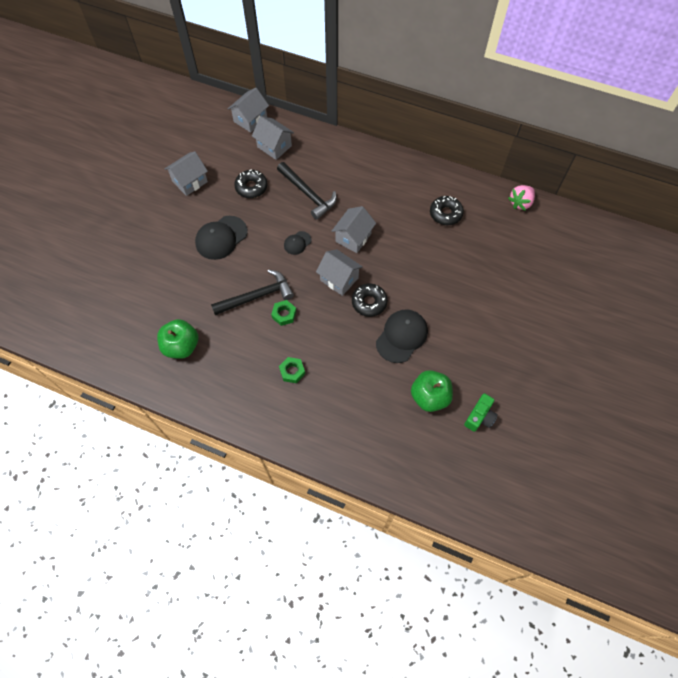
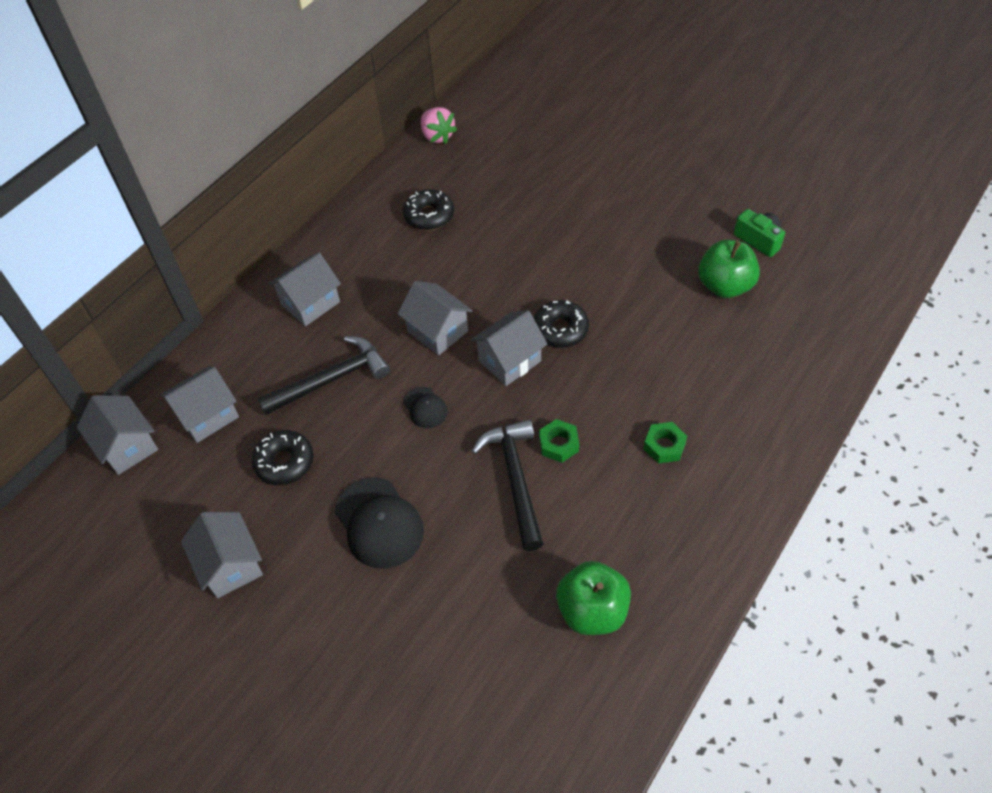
camera: 75 degrees left, 10 degrees down
black cap [376,309,428,363] -> none
none -> grey house [269,253,341,326]

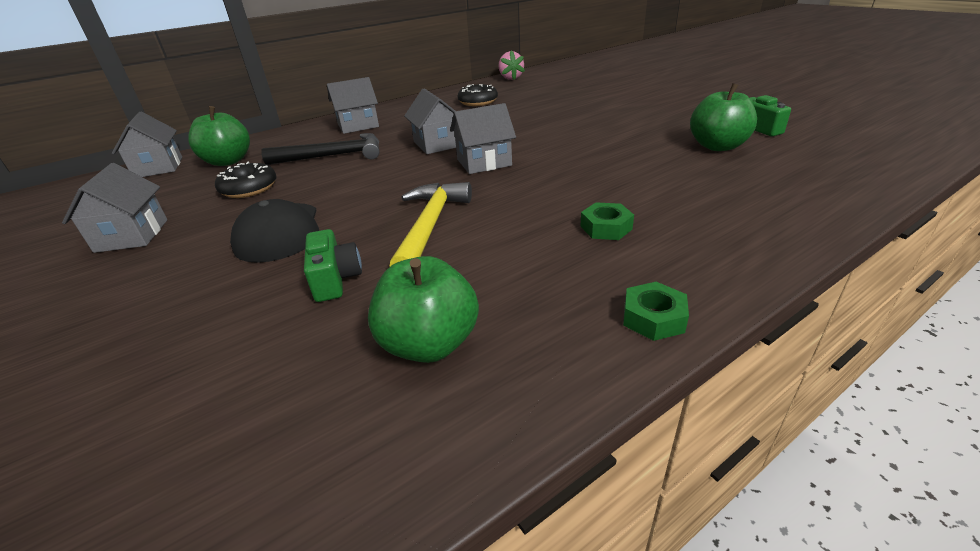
camera: 20 degrees right, 20 degrees down
grey house [160,366,239,443] -> green apple [188,106,250,166]
black cap [403,387,448,428] -> none
black hammer [472,420,544,551] -> yellow hammer [390,182,472,266]
black donut [533,300,589,348] -> none
green nut [539,419,579,463] -> green nut moved to [623,282,689,341]
none -> green camera [304,229,362,302]

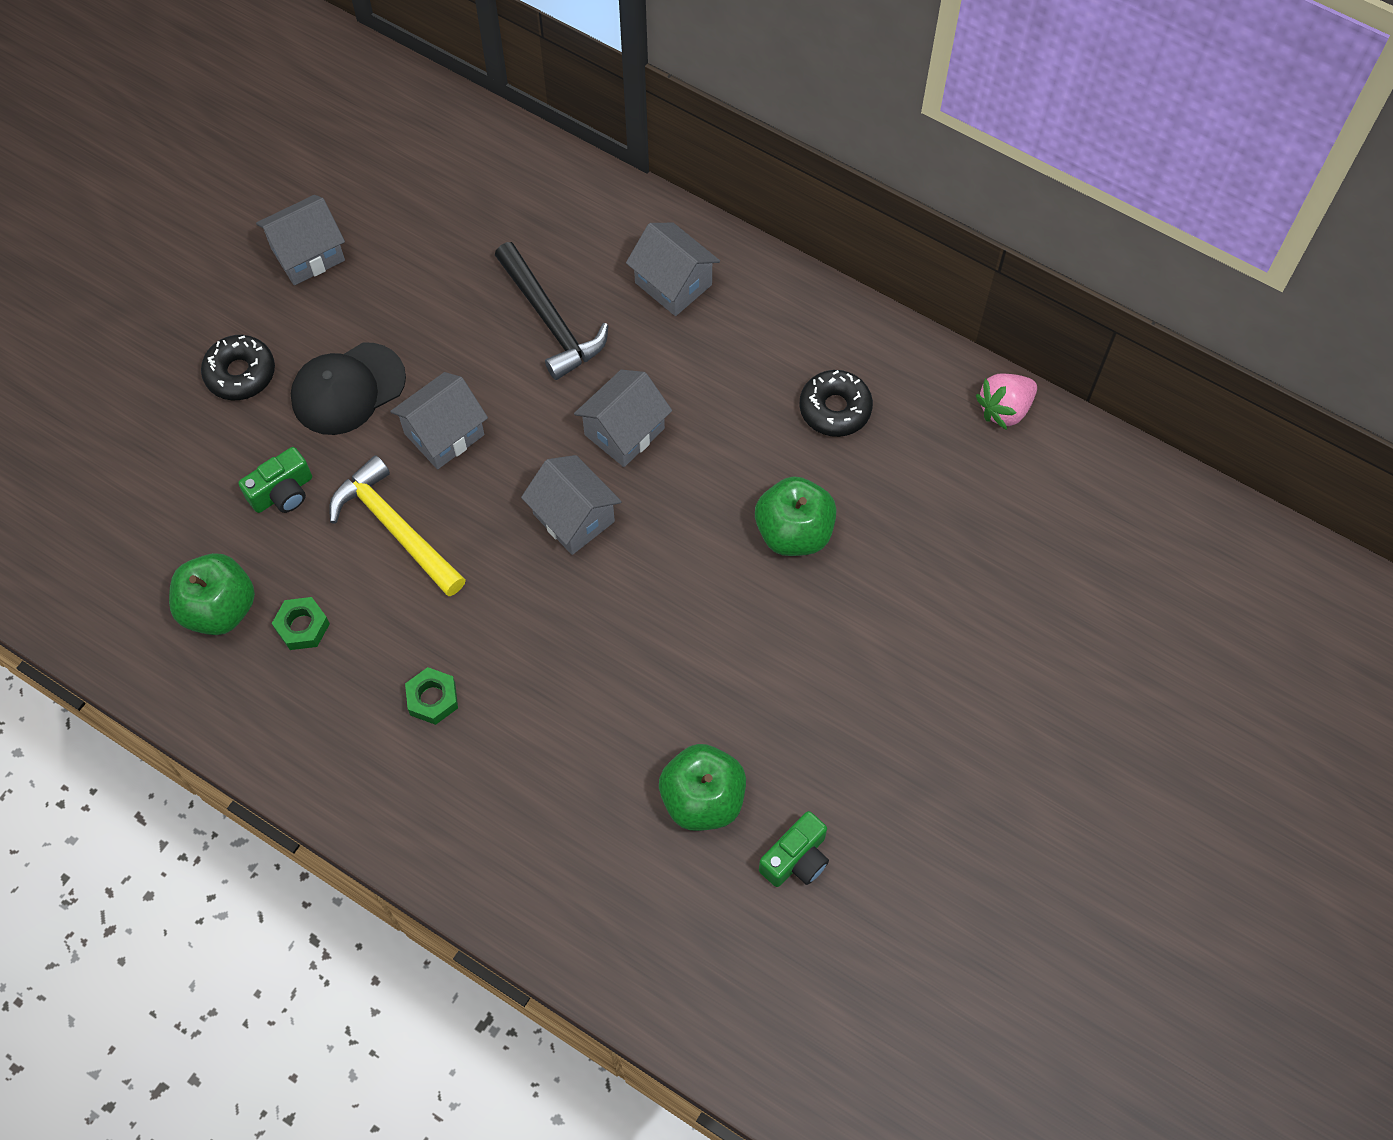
camera: 65 degrees right, 30 degrees up
grey house [112,112,182,177] -> grey house moved to [390,372,488,469]
green apple [188,106,250,166] -> green apple moved to [755,476,837,556]
black donut [215,162,277,198] -> black donut moved to [201,335,275,400]
yellow hammer [390,182,472,266] -> yellow hammer turned 120 degrees counterclockwise [329,455,466,597]
green nut [623,282,689,341] -> green nut moved to [272,597,330,650]

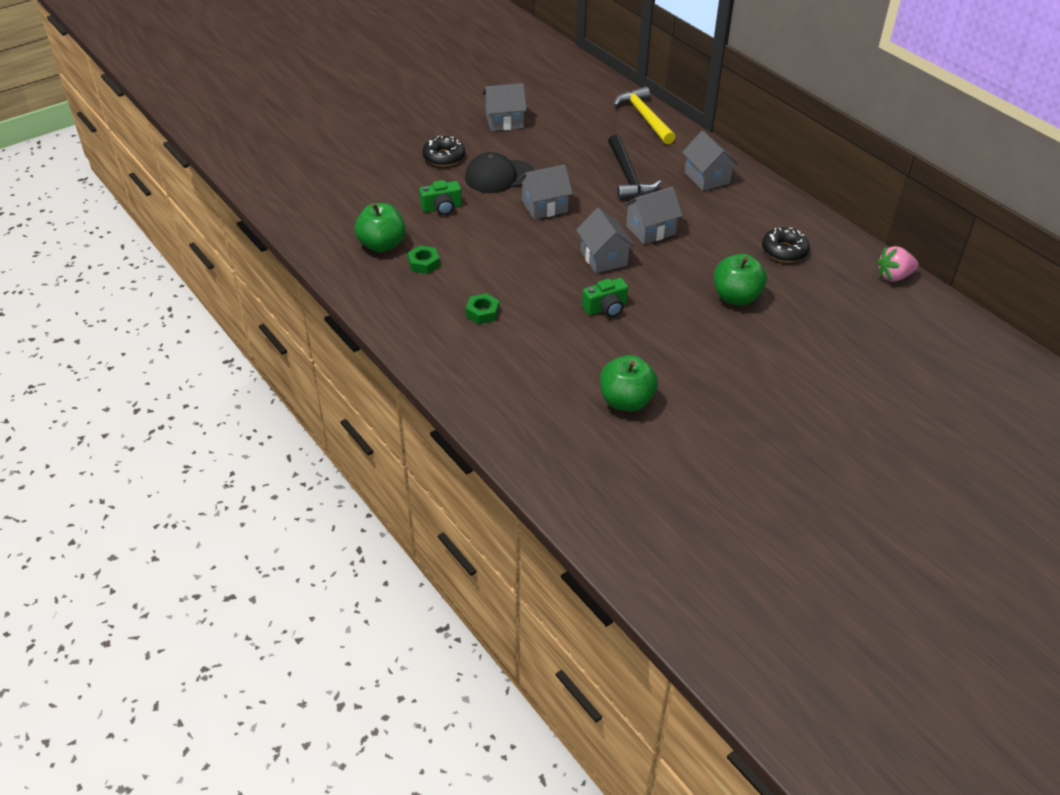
camera: 20 degrees right, 20 degrees down
yellow hammer [329,455,466,597] -> yellow hammer moved to [613,86,675,144]
green camera [759,811,829,887] -> green camera moved to [582,278,628,317]

